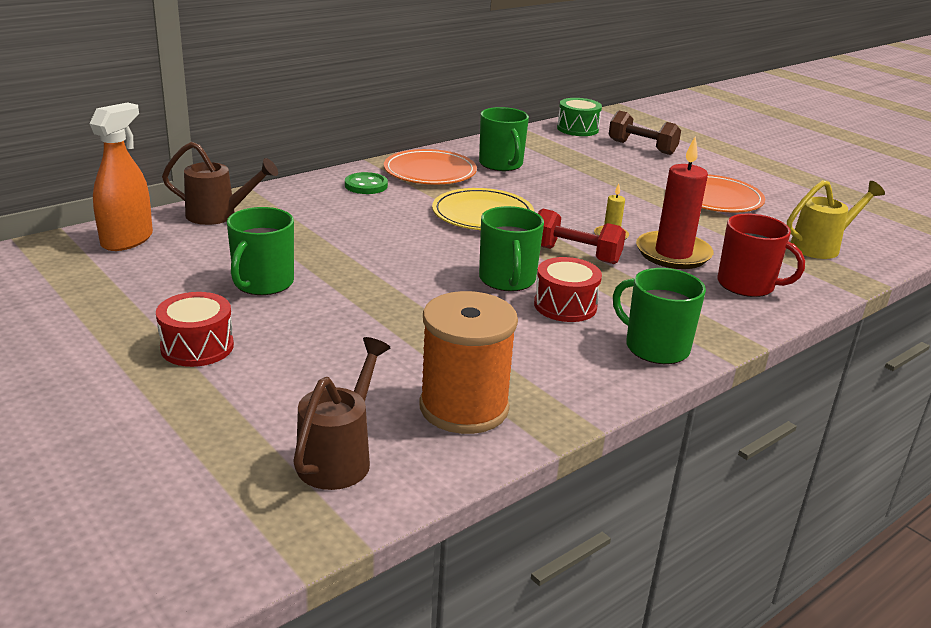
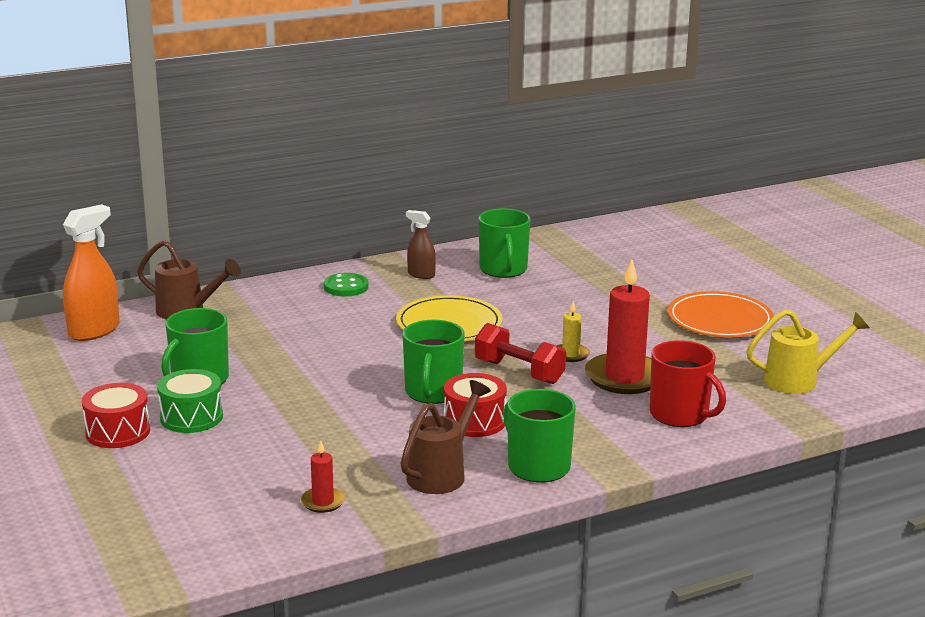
camera: 15 degrees right, 5 degrees down
brown watering can [293,337,391,490] -> brown watering can moved to [400,380,491,494]
orange plate [384,149,477,184] -> brown spray bottle [406,210,436,279]
orange spool [419,291,518,434] -> red candle [301,441,345,513]
green drum [557,98,602,136] -> green drum moved to [157,369,223,433]
brown dumbbell [609,110,681,155] -> none

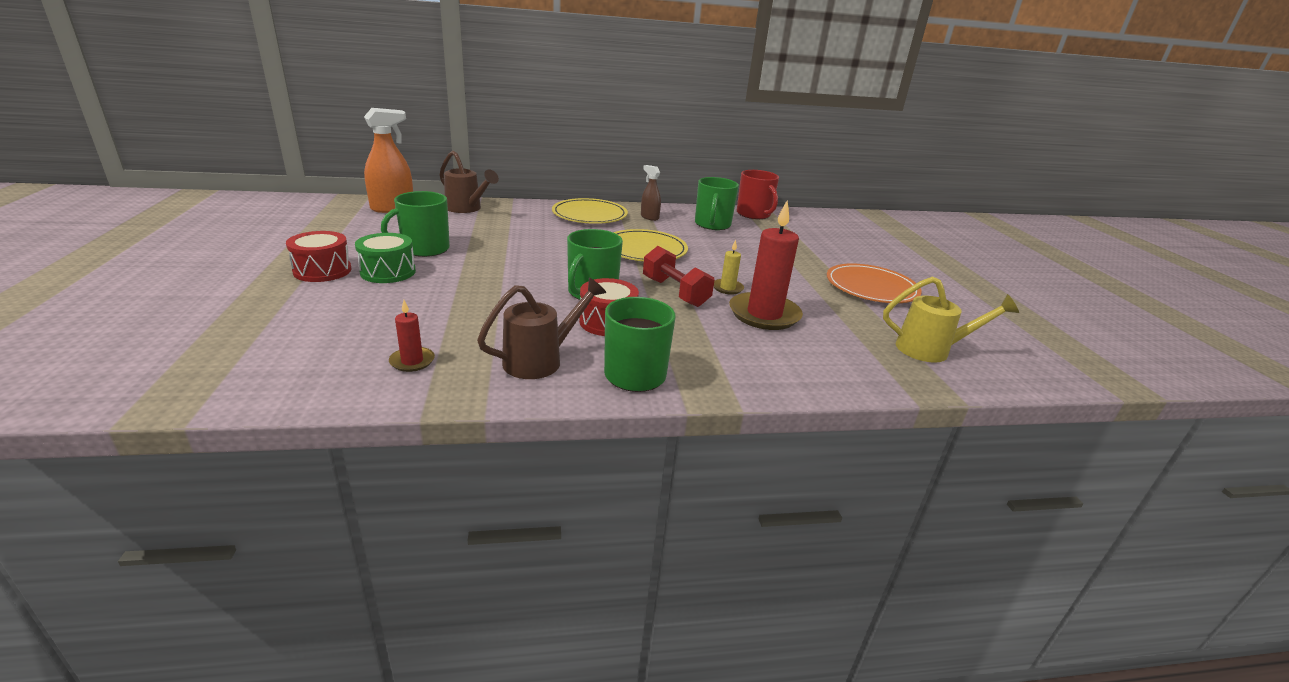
camera: 15 degrees right, 5 degrees up
green button [324,273,369,296] -> yellow plate [552,198,628,224]
red mug [650,340,726,427] -> red mug moved to [737,170,779,219]

